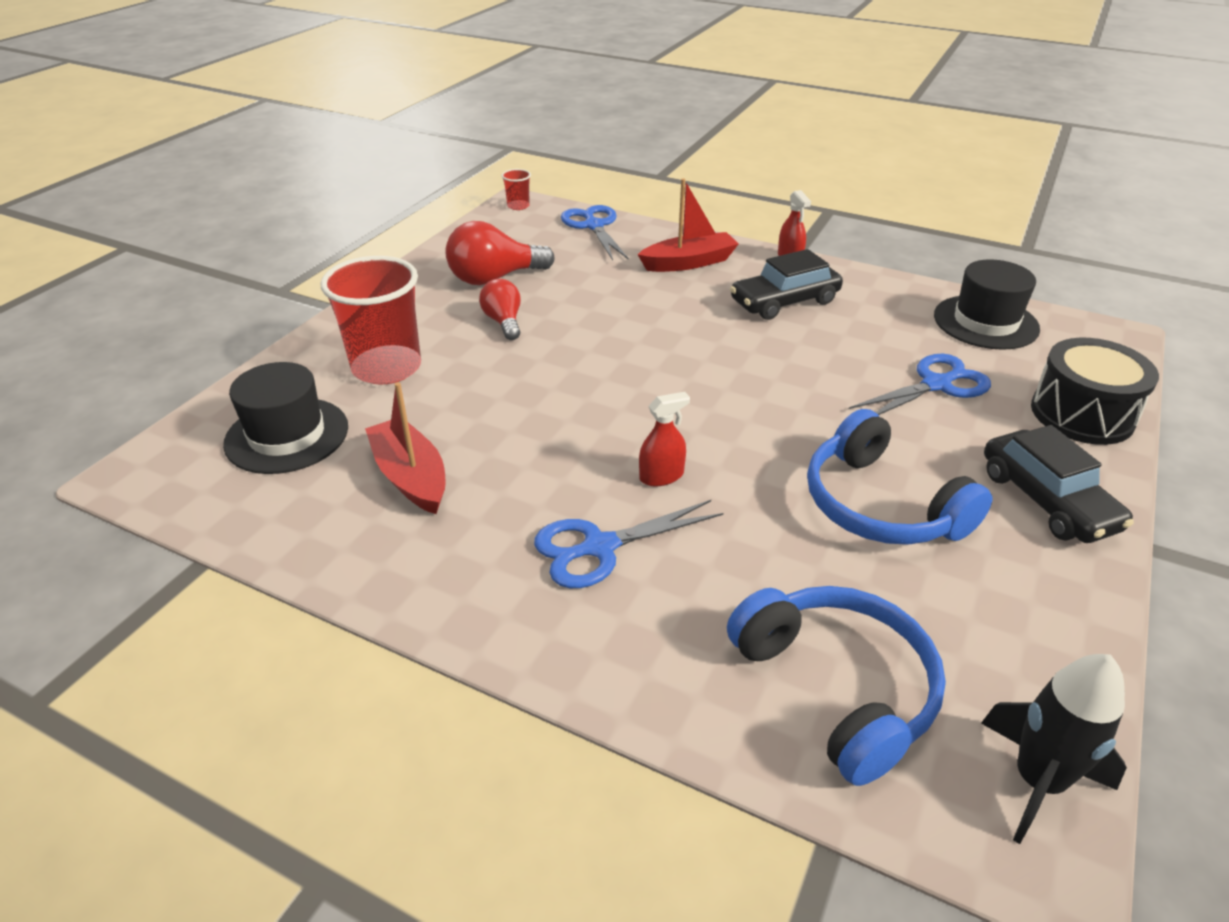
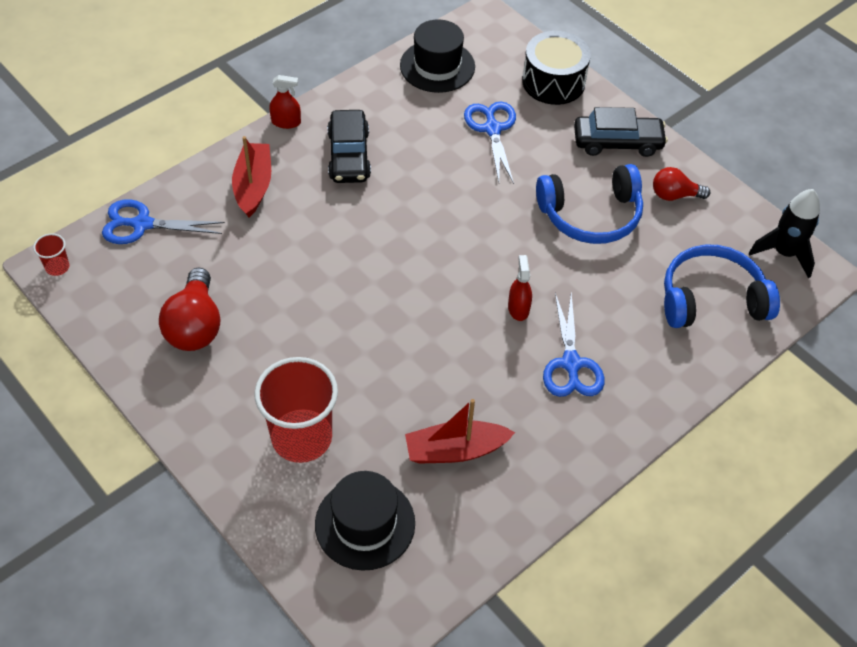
camera: 70 degrees left, 15 degrees up
red light bulb [479,279,521,340] -> red light bulb moved to [653,167,711,201]

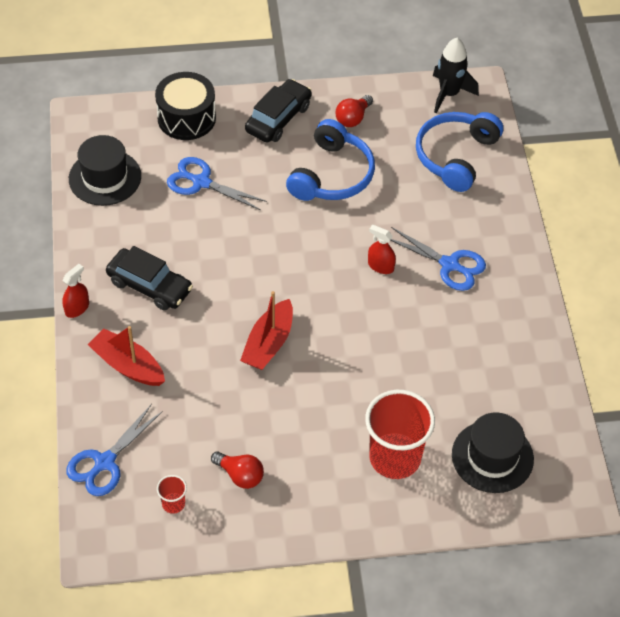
camera: 55 degrees left, 0 degrees up
red cup [33,233,69,276] -> red cup moved to [157,475,187,514]
red light bulb [159,268,220,351] -> red light bulb [211,451,264,489], size x0.62
red boat [405,399,515,464] -> red boat moved to [240,291,293,370]

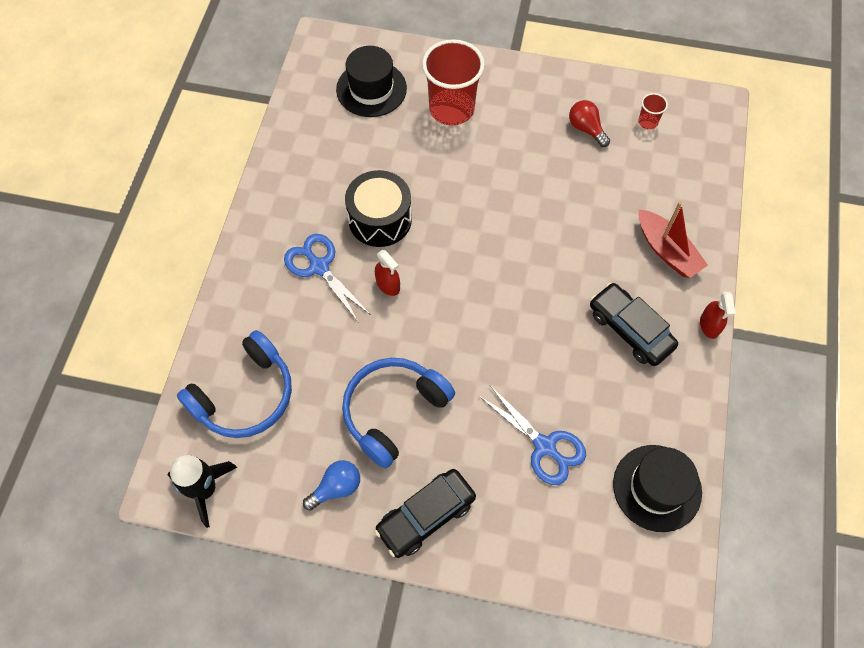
camera: 160 degrees left, 10 degrees up
red spray bottle [62,264,89,318] -> red spray bottle turned 60 degrees counterclockwise [700,292,736,339]
blue scissors [66,404,163,496] -> none
black drum [155,72,216,140] -> black drum moved to [345,170,412,247]
red boat [240,291,293,370] -> none
red light bulb [336,95,373,127] -> blue light bulb [303,460,360,511]

